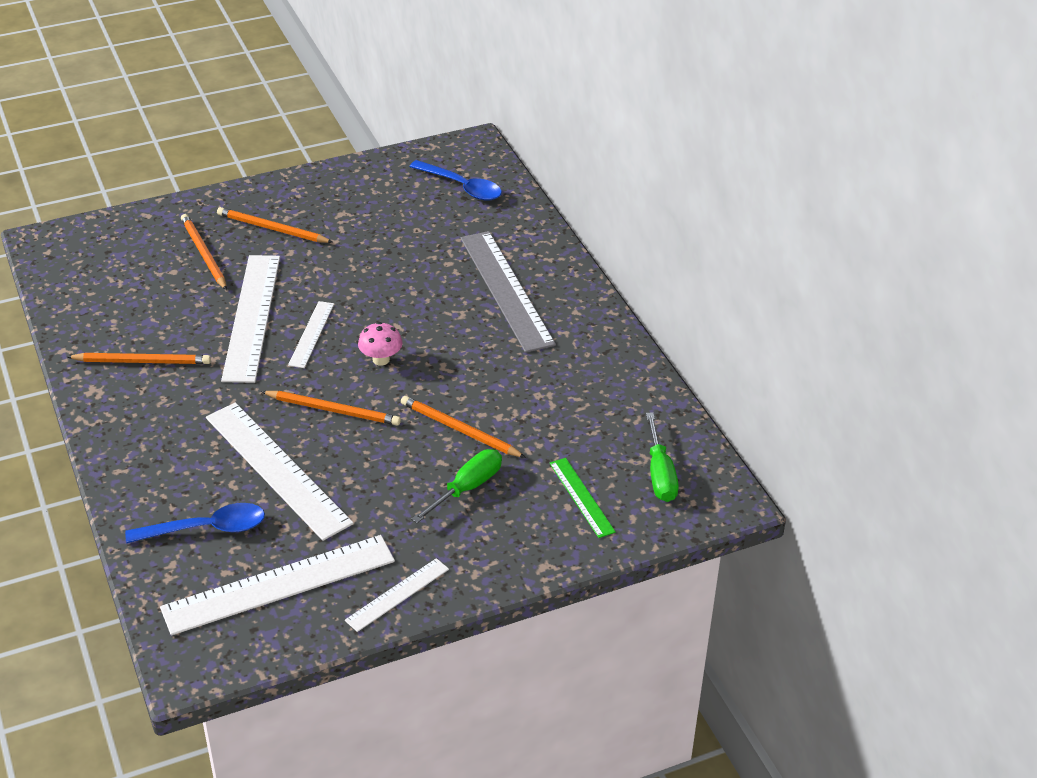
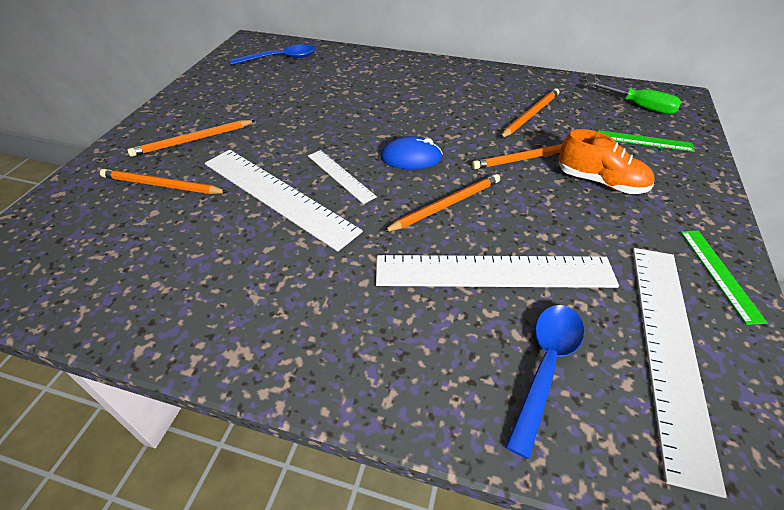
camera: 50 degrees left, 5 degrees up
orange pencil [67,353,211,364] -> orange pencil moved to [500,88,559,138]
white ruler [345,558,449,632] -> green ruler [680,230,768,325]
pink mushroom [358,322,403,366] -> blue mouse [381,136,443,169]
green screwdriver [411,449,502,523] -> orange shoe [558,129,655,194]
grey ruler [461,231,556,353] -> none

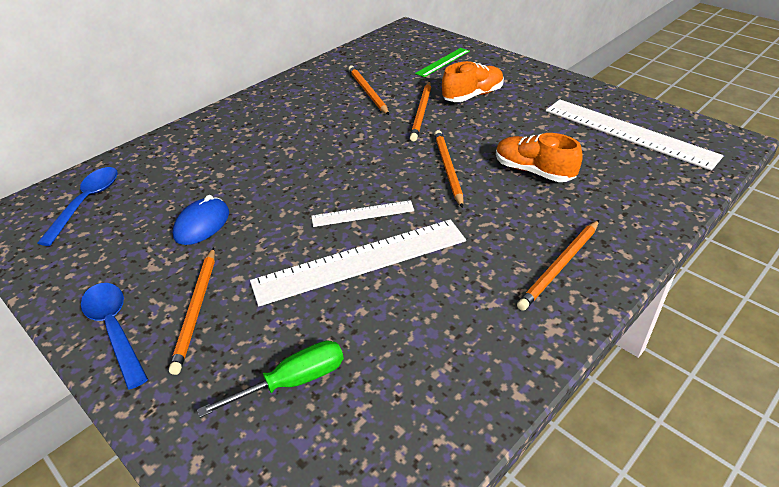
camera: 60 degrees left, 5 degrees down
orange pencil [100,169,227,194] -> orange pencil moved to [517,220,599,311]
white ruler [376,255,619,288] -> orange shoe [496,133,583,182]
blue mouse [381,136,443,169] -> blue mouse moved to [173,195,229,245]
blue spoon [505,305,584,459] -> blue spoon moved to [81,283,148,389]
green screwdriver [587,81,681,114] -> green screwdriver moved to [197,340,344,418]
green ruler [680,230,768,325] -> none

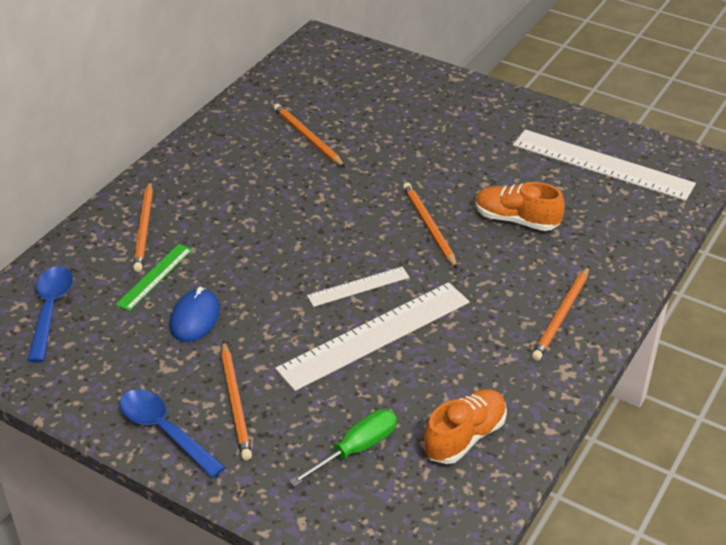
camera: 15 degrees left, 0 degrees up
orange pencil [410,81,431,141] -> orange pencil moved to [133,181,153,272]
green ruler [415,48,470,77] -> green ruler moved to [116,244,192,311]
orange shoe [442,61,504,102] -> orange shoe moved to [423,389,507,464]

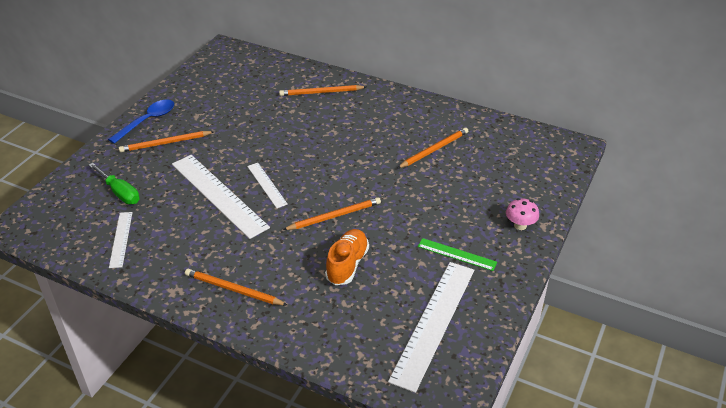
camera: 85 degrees right, 0 degrees up
blue spoon [27,266,73,362] -> none
green ruler [116,244,192,311] -> green ruler moved to [418,238,497,271]
blue mouse [170,287,220,342] -> none
orange shoe [423,389,507,464] -> white ruler [109,212,133,268]
none -> pink mushroom [506,198,539,230]

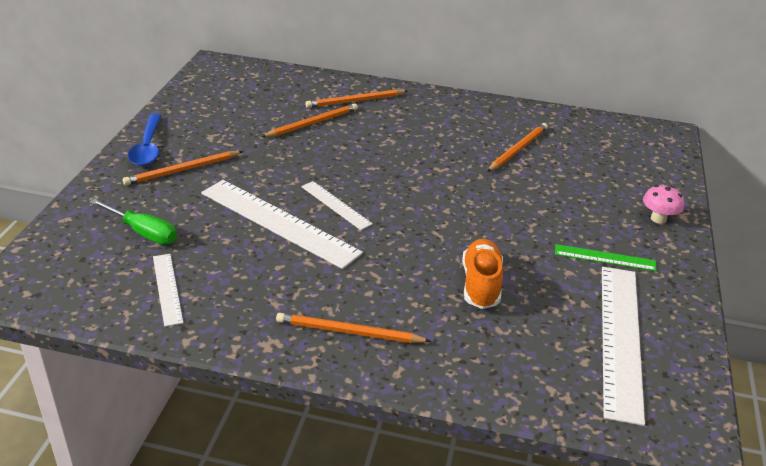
camera: 15 degrees left, 5 degrees down
blue spoon [108,100,174,144] -> blue spoon turned 150 degrees clockwise [128,114,162,166]
orange pencil [283,197,381,230] -> orange pencil moved to [262,103,358,137]

